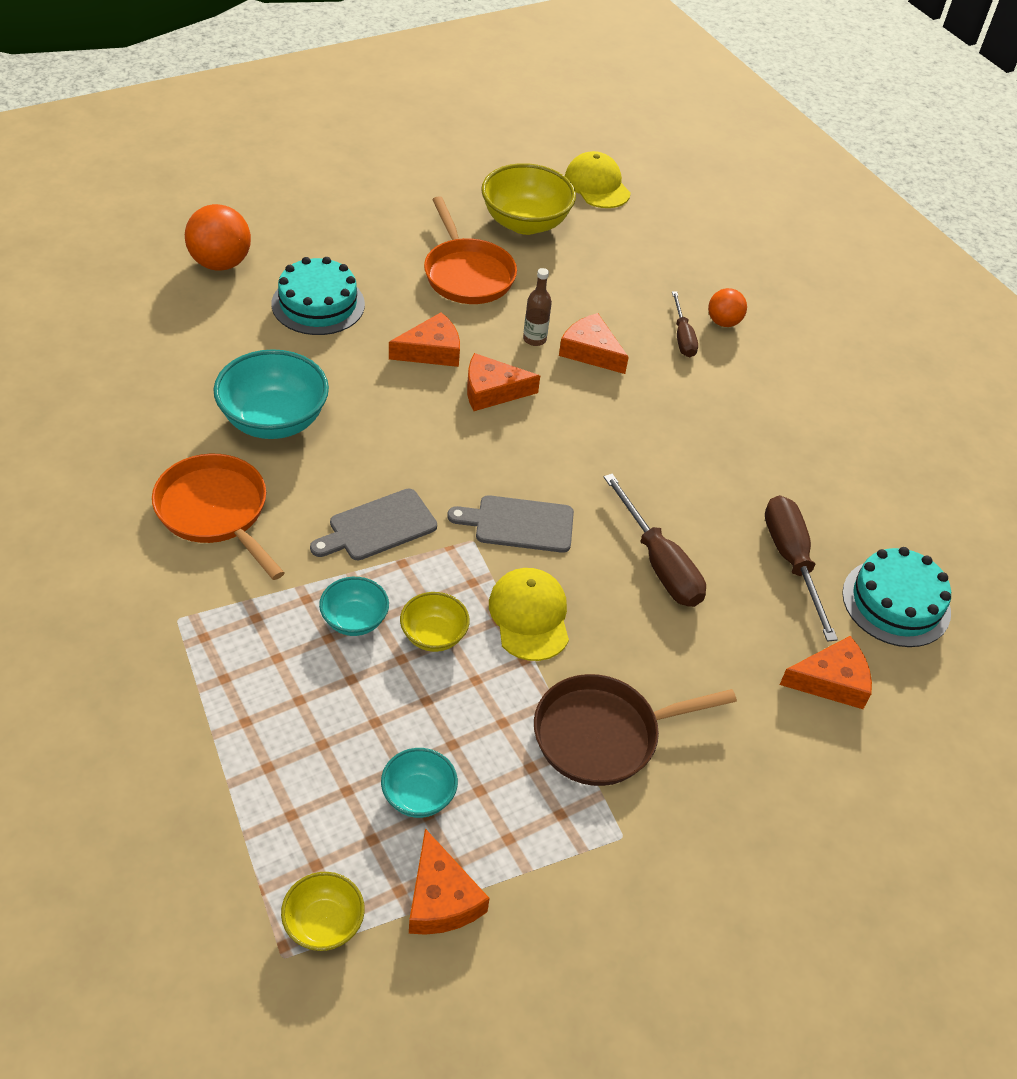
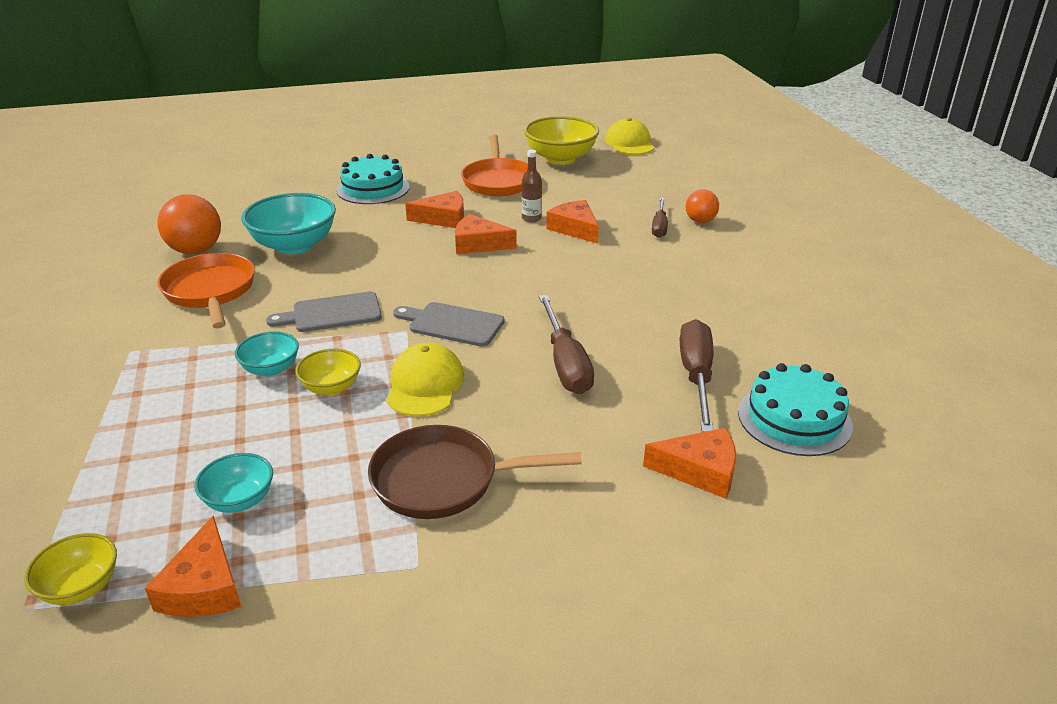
camera: 20 degrees right, 15 degrees down
orange ball [185,204,251,270] -> orange ball moved to [157,194,221,254]

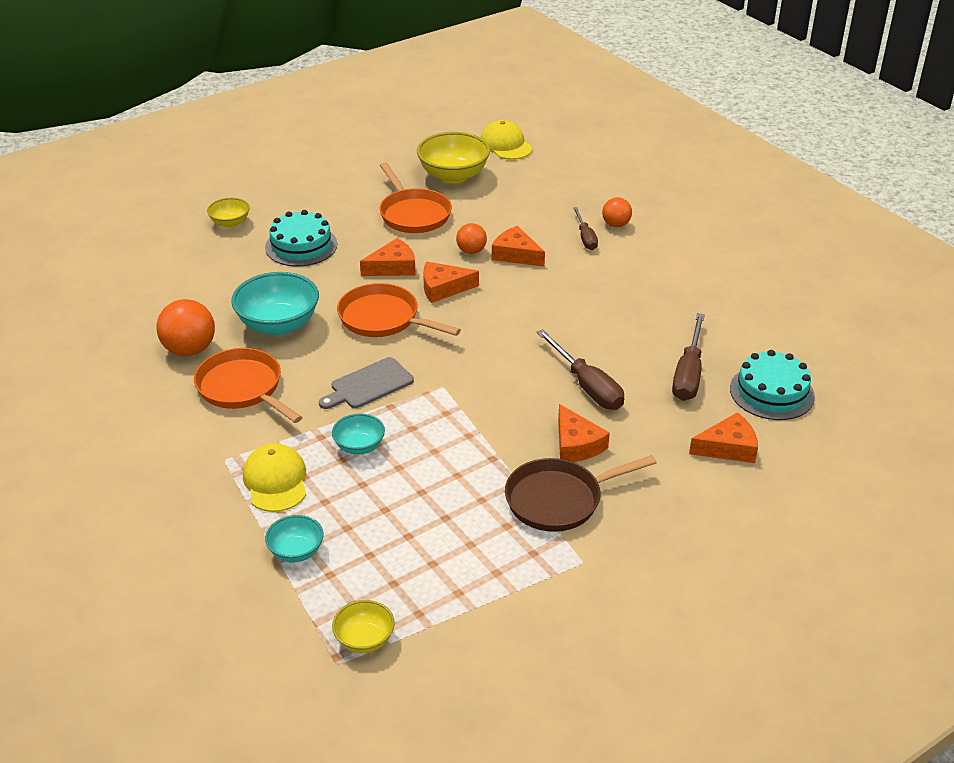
camera: 20 degrees left, 5 degrees up
orange cheese [145,516,241,617] -> orange cheese moved to [558,404,610,462]
turquoise bowl [194,453,273,513] -> turquoise bowl moved to [265,515,324,563]
yellow bowl [295,349,361,395] -> yellow bowl moved to [207,198,250,228]
yellow cap [386,343,464,416] -> yellow cap moved to [243,443,306,512]
grey cutting board [393,302,505,347] -> none
brown bottle [522,150,542,222] -> orange ball [456,223,487,254]
brown screwdriver [680,319,713,432] -> brown screwdriver turned 150 degrees counterclockwise [672,313,705,401]
none -> orange pan [337,283,461,337]

